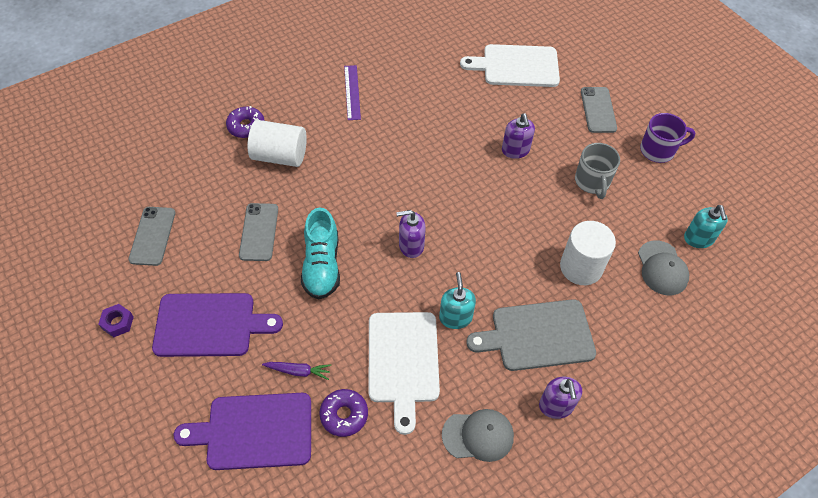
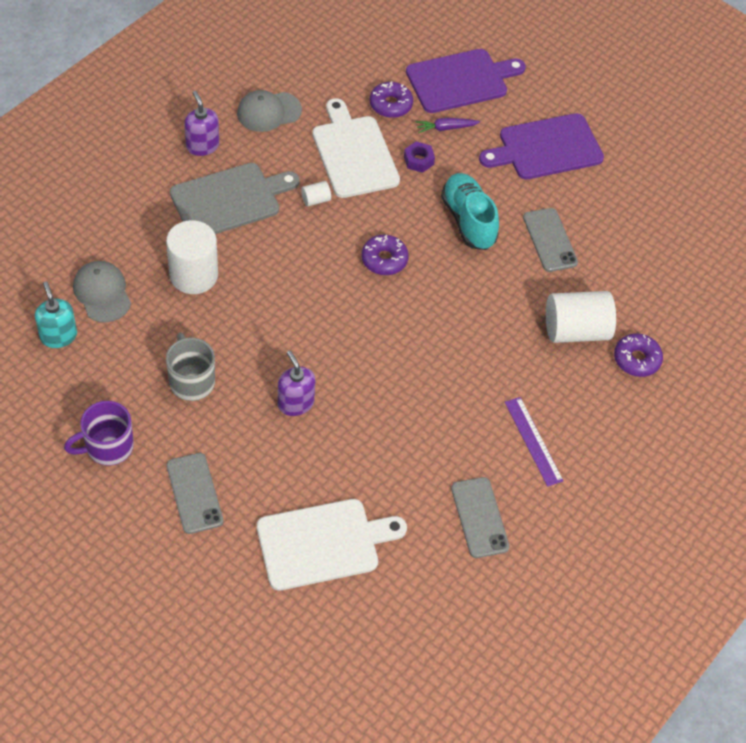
camera: 160 degrees right, 0 degrees up
purple nut [99,304,134,337] -> purple nut moved to [404,141,435,173]
grey phone [129,207,175,266] -> grey phone moved to [451,477,510,558]
purple soap dispenser [396,210,426,258] -> purple donut [362,235,409,275]
turquoise soap dispenser [439,272,476,329] -> white cylinder [301,181,331,207]

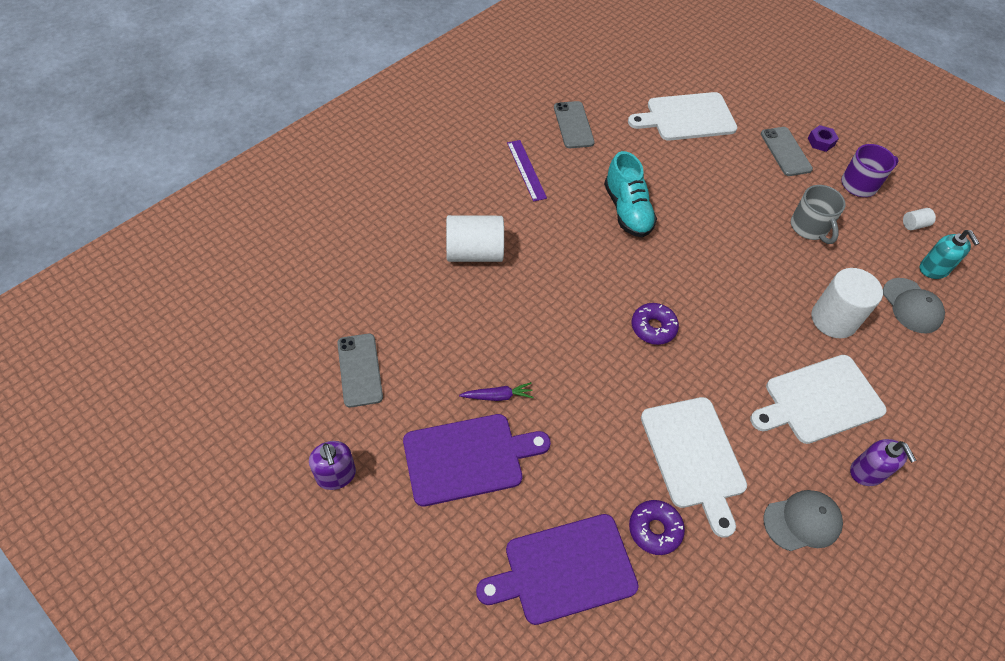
camera: 175 degrees left, 0 degrees up
grey cutting board [170,163,300,234] -> white cutting board [750,355,887,444]
purple soap dispenser [278,351,315,416] -> purple soap dispenser moved to [309,441,356,490]
white cylinder [301,181,331,207] -> white cylinder moved to [903,208,936,230]
purple nut [404,141,435,173] -> purple nut moved to [808,125,839,152]
purple carrot [416,118,480,133] -> purple carrot moved to [459,382,534,401]
turquoise shoe [441,173,499,250] -> turquoise shoe moved to [604,151,657,237]
grey phone [523,208,578,272] -> grey phone moved to [337,334,383,408]
purple donut [614,333,663,377] -> none

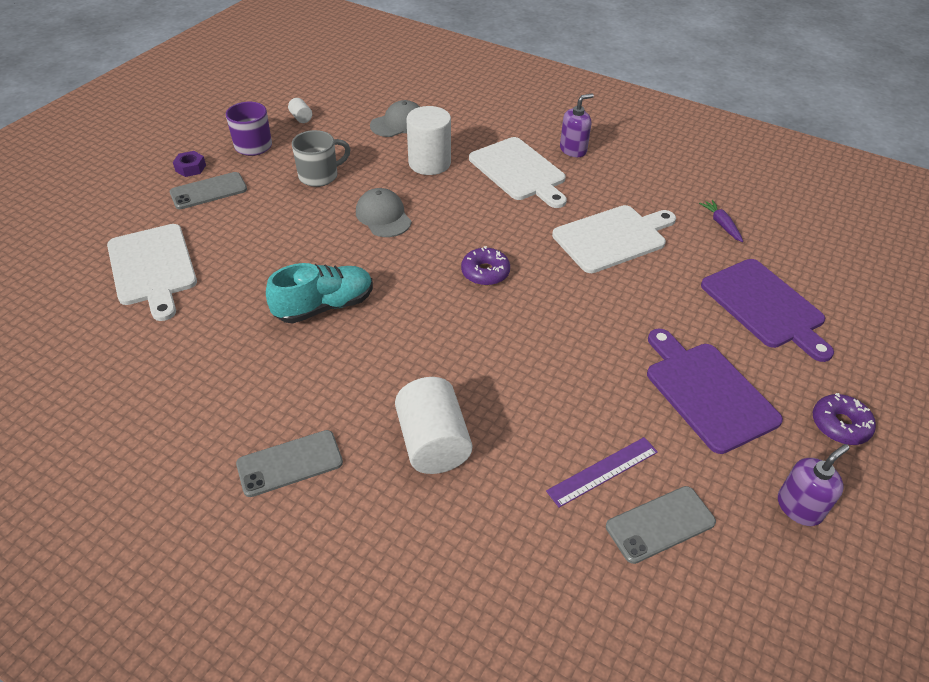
camera: 100 degrees left, 10 degrees down
purple carrot [459,382,534,401] -> purple carrot moved to [699,200,743,242]
purple ruler [507,140,547,202] -> purple ruler moved to [546,437,658,507]
grey phone [554,101,595,148] -> grey phone moved to [236,430,343,497]
purple donut [629,500,685,555] -> purple donut moved to [813,393,876,445]
grey cap [763,490,843,551] -> grey cap moved to [356,188,412,237]
turquoise soap dispenser [920,230,980,279] -> none

